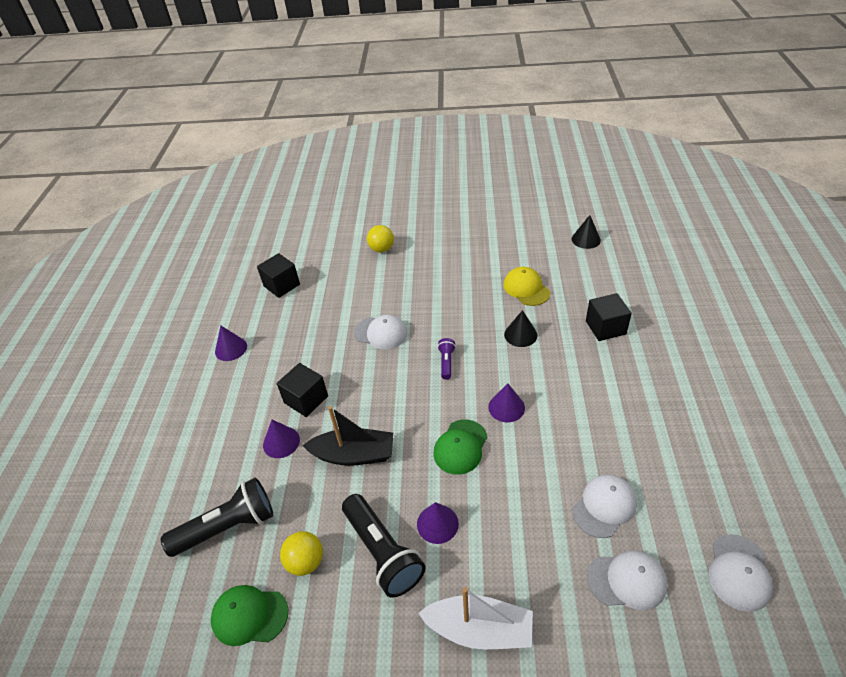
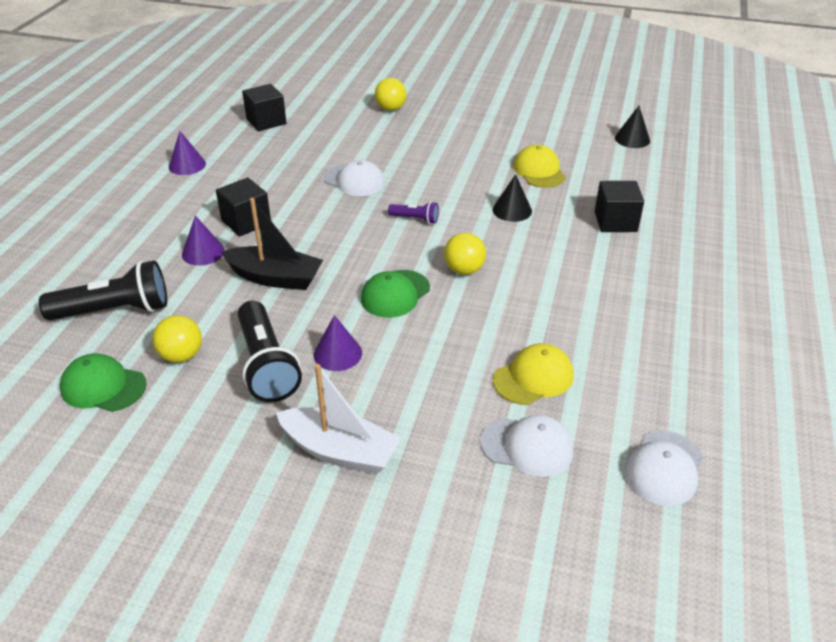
camera: 10 degrees right, 5 degrees down
purple flashlight [437,338,456,380] -> purple flashlight turned 90 degrees clockwise [388,202,439,224]
purple cone [488,383,525,422] -> yellow ball [444,233,486,275]
white cap [573,475,637,538] -> yellow cap [493,343,574,405]

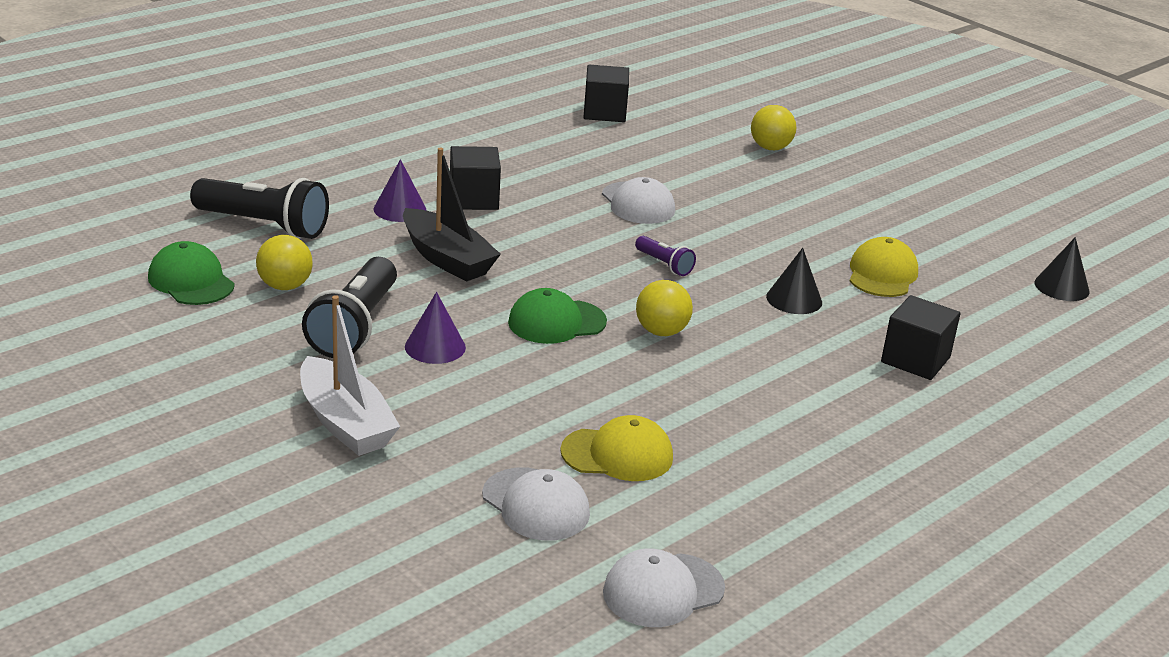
camera: 30 degrees right, 10 degrees down
purple cone [169,131,206,175] -> none

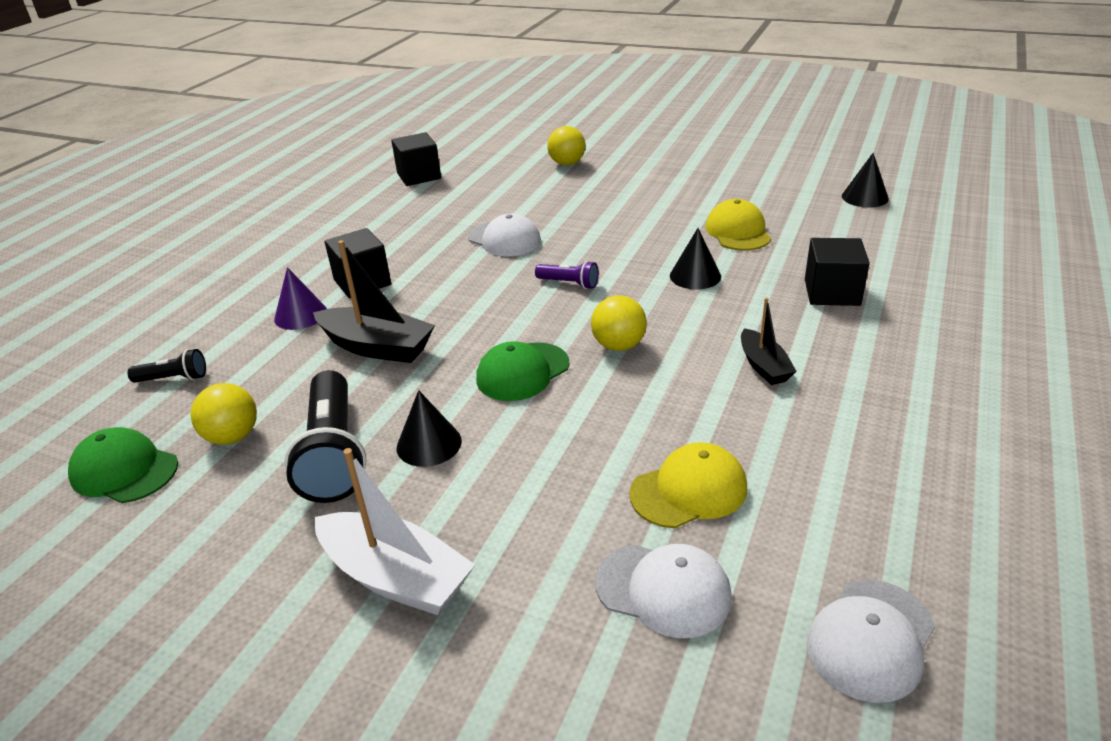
camera: 20 degrees left, 5 degrees up
black flashlight [190,178,329,239] -> black flashlight [128,349,206,383], size x0.49
purple cone [405,292,466,364] -> black cone [397,390,462,467]
none -> black boat [741,297,797,385]

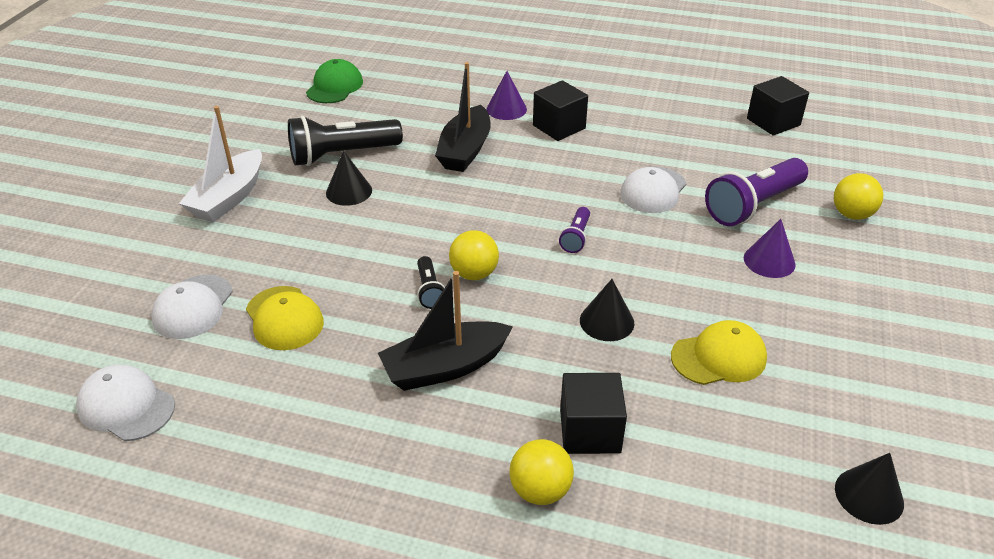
camera: 80 degrees right, 5 degrees up
black flashlight [128,349,206,383] -> black flashlight moved to [417,256,445,309]
yellow ball [191,383,257,445] -> yellow ball moved to [509,439,574,505]
green cap [476,341,570,401] -> none
black boat [741,297,797,385] -> black boat [378,271,513,391], size x1.68
none -> purple flashlight [705,158,808,226]
none -> purple cone [744,219,796,278]

